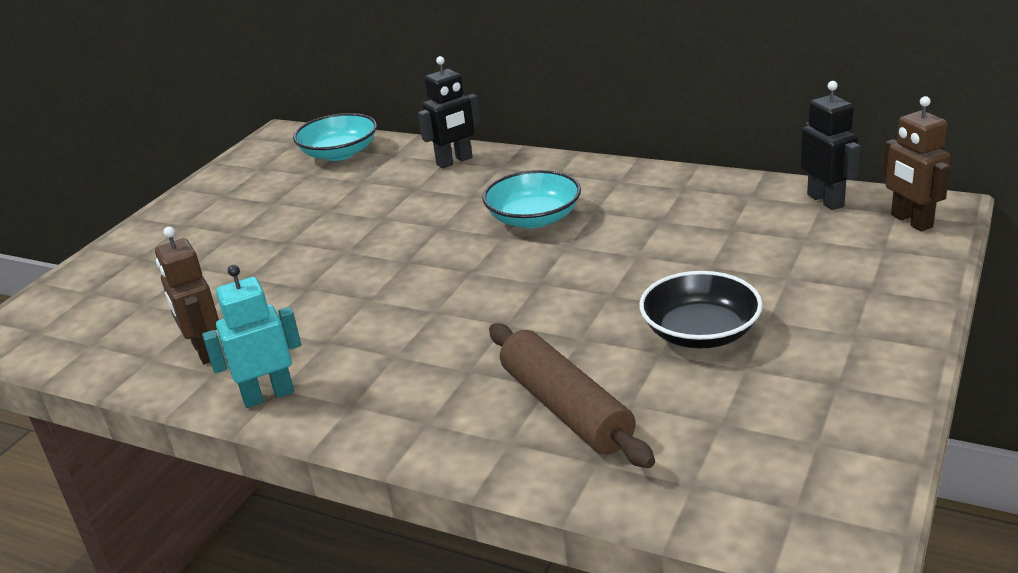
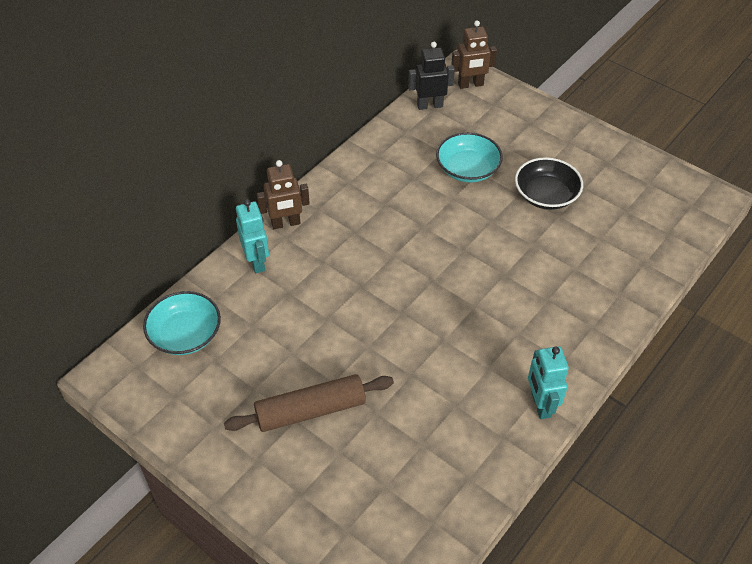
camera: 80 degrees left, 20 degrees up
brown robot [155,227,219,364] -> brown robot moved to [257,160,310,229]
black robot [418,56,480,169] -> turquoise robot [236,199,269,273]
turquoise bowl [482,170,581,228] -> turquoise bowl moved to [436,132,503,183]
brown rolling pin [489,323,655,468] -> brown rolling pin moved to [224,374,394,432]

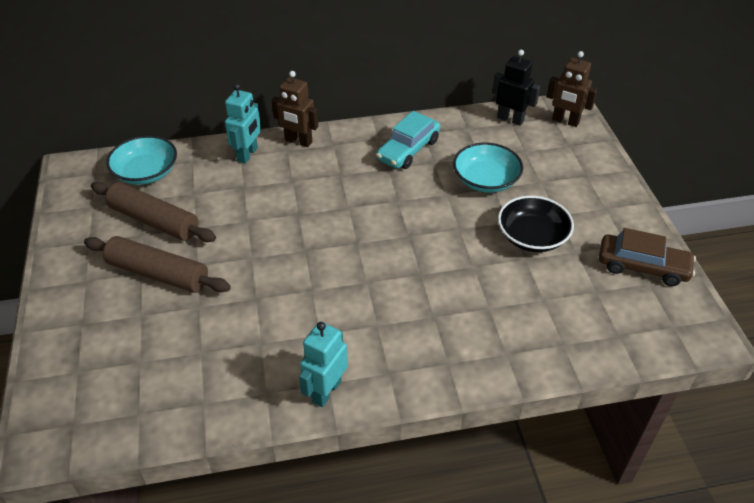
camera: 40 degrees right, 5 degrees down
none -> brown rolling pin [91,182,216,242]
none -> turquoise car [376,111,440,169]
none -> brown car [599,228,696,286]

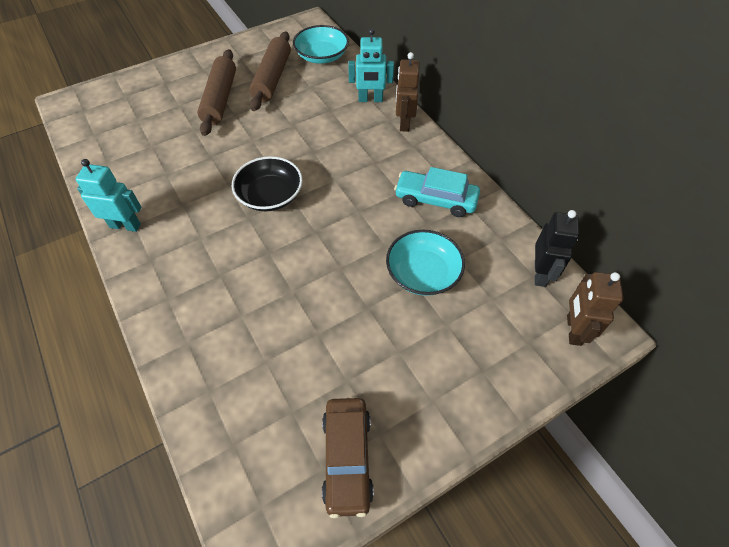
camera: 70 degrees right, 10 degrees up
black bowl [498,196,574,252] -> black bowl moved to [232,156,303,211]

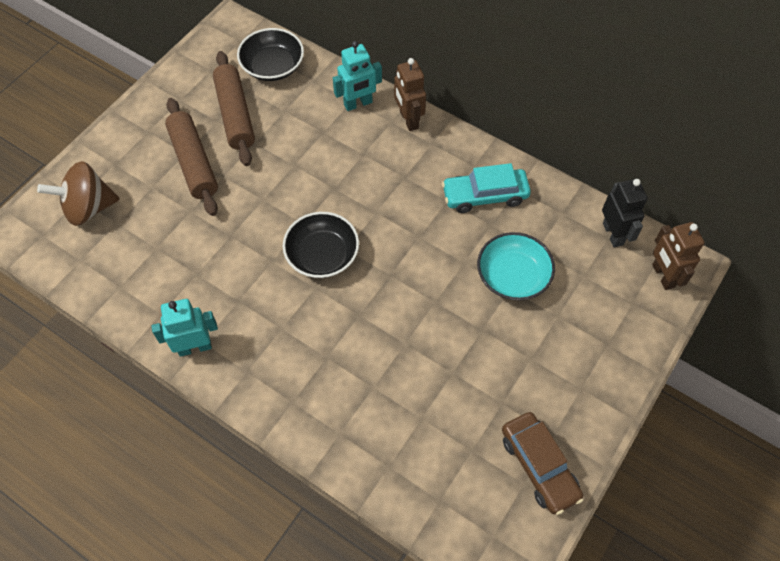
camera: 25 degrees left, 5 degrees up
turquoise bowl [293,25,349,64] -> black bowl [237,28,304,81]
none -> brown spinning top [37,161,120,226]

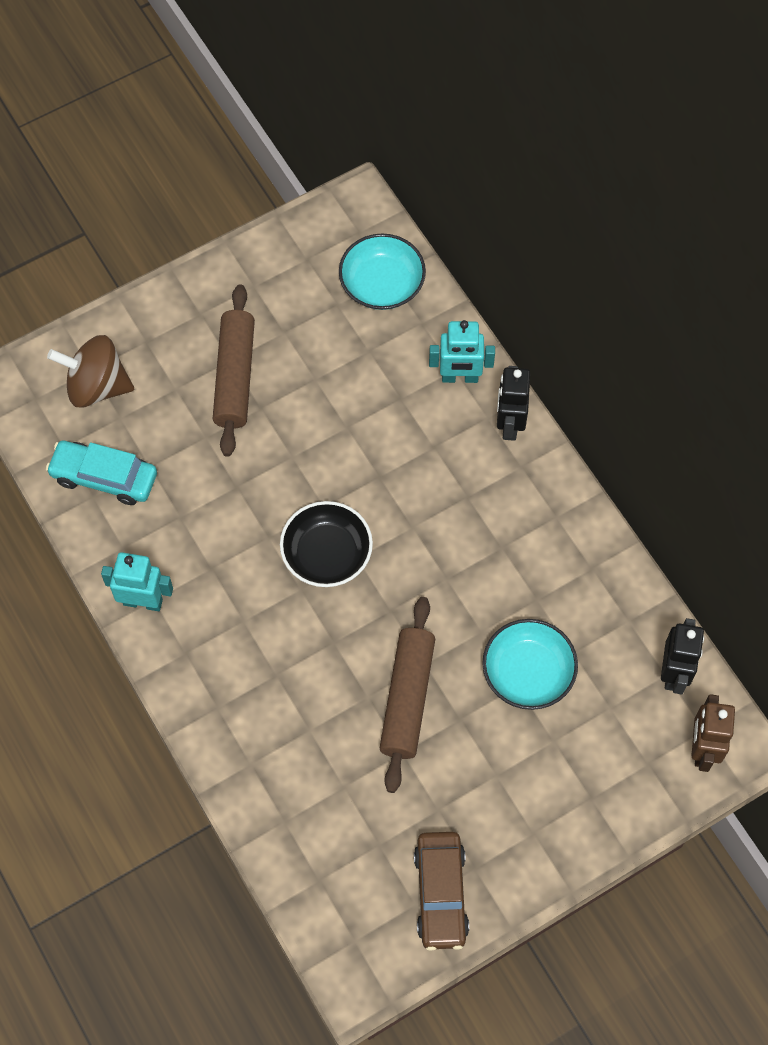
camera: 25 degrees right, 5 degrees up
brown rolling pin [213,51,255,166] -> brown rolling pin moved to [380,597,435,793]
black bowl [237,28,304,81] -> turquoise bowl [339,233,426,310]
brown robot [394,58,426,131] -> black robot [497,366,530,441]
turquoise car [442,163,531,213] -> turquoise car moved to [46,441,157,505]

